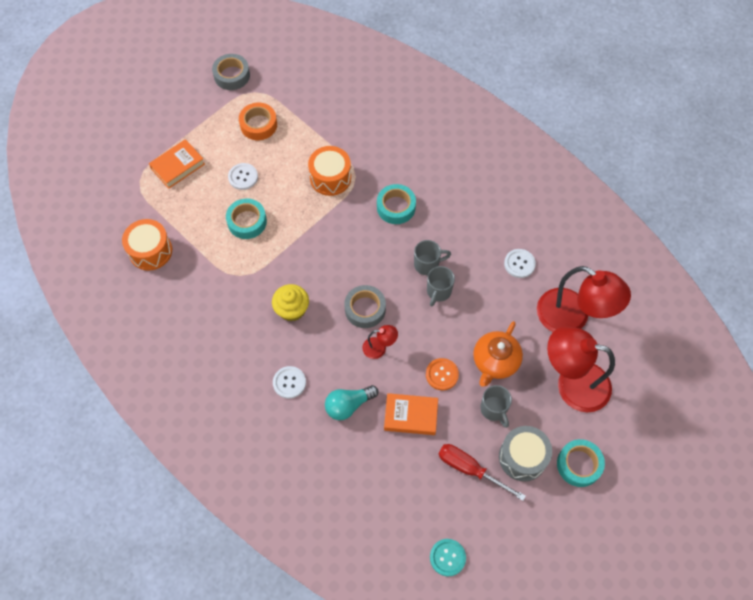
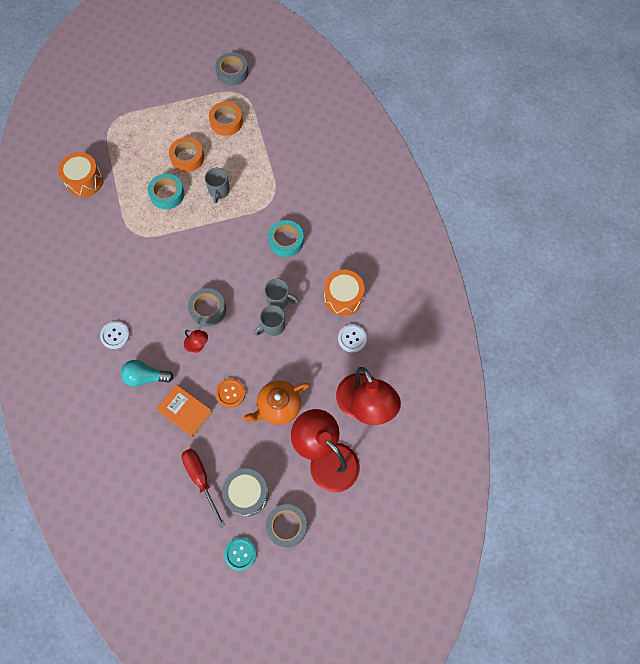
camera: 30 degrees right, 5 degrees up
orange book [149,139,205,189] -> none
white button [228,163,258,190] -> orange tape [169,137,204,172]
yellow cupcake [272,284,309,322] -> none
orange drum [308,146,351,196] -> orange drum moved to [324,270,365,316]
turquoise button [430,539,466,577] -> turquoise button moved to [224,537,256,571]
grey mug [480,385,512,428] -> grey mug moved to [205,168,230,203]
turquoise tape [557,439,605,487] -> grey tape [266,504,307,548]

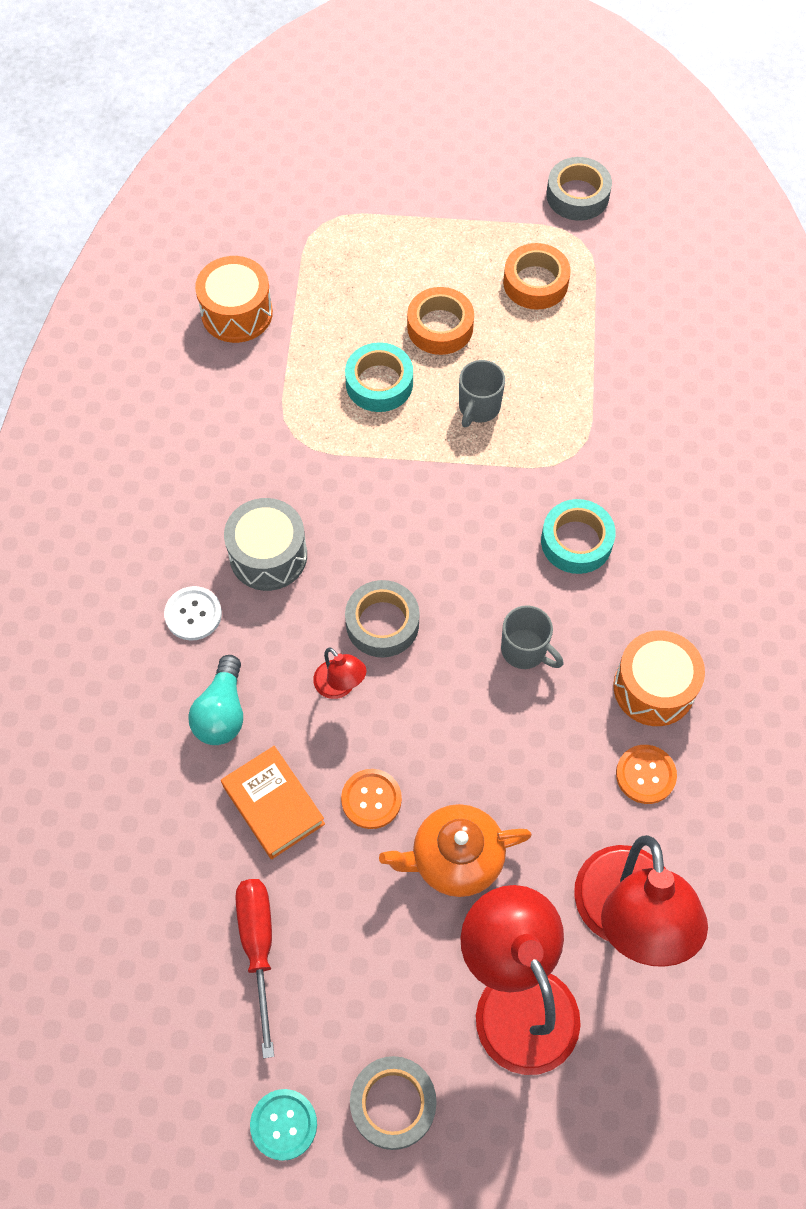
camera: 20 degrees right, 5 degrees down
turquoise light bulb [121,360,174,387] -> turquoise light bulb turned 105 degrees counterclockwise [188,655,243,745]
grey drum [222,468,269,517] -> grey drum moved to [224,498,307,591]
grey mug [254,305,285,336] -> none
white button [338,324,367,352] -> orange button [616,745,677,804]

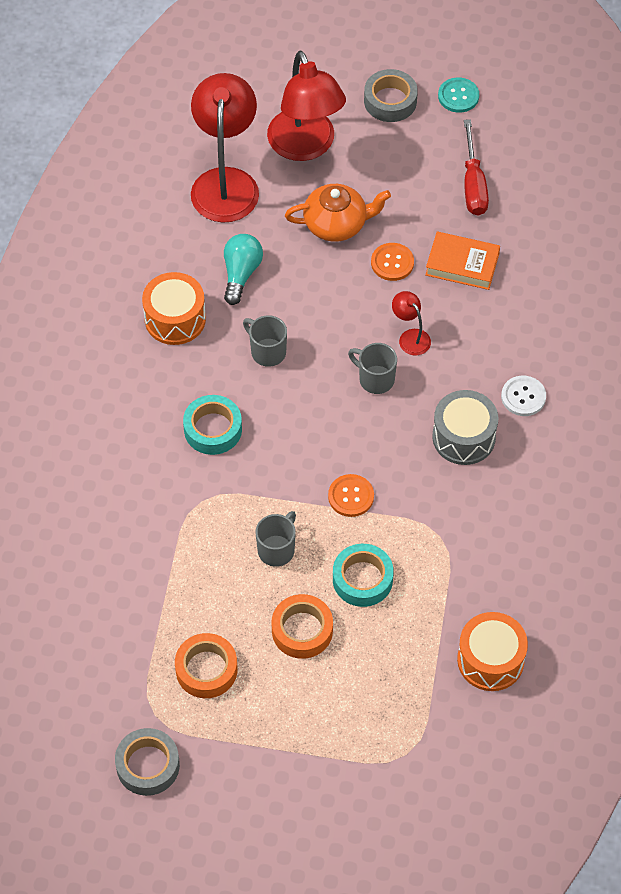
camera: 175 degrees left, 5 degrees down
turquoise light bulb [188,655,243,745] -> turquoise light bulb moved to [224,234,263,305]
orange book [221,746,325,859] -> orange book turned 45 degrees counterclockwise [425,232,500,290]
grey tape [345,580,420,657] -> grey mug [348,343,397,394]
orange button [616,745,677,804] -> orange button moved to [328,474,374,517]

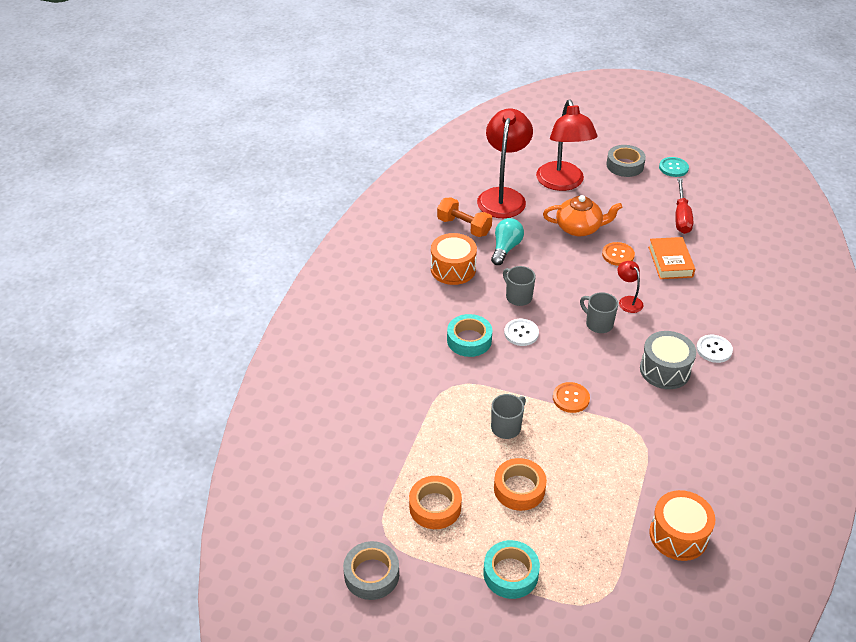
camera: 10 degrees right, 15 degrees down
turquoise tape [333,544,394,607] -> turquoise tape moved to [483,540,540,599]
orange book [425,232,500,290] -> orange book turned 60 degrees clockwise [648,237,695,279]
none -> orange dumbbell [437,197,492,237]
none -> white button [504,319,539,346]

